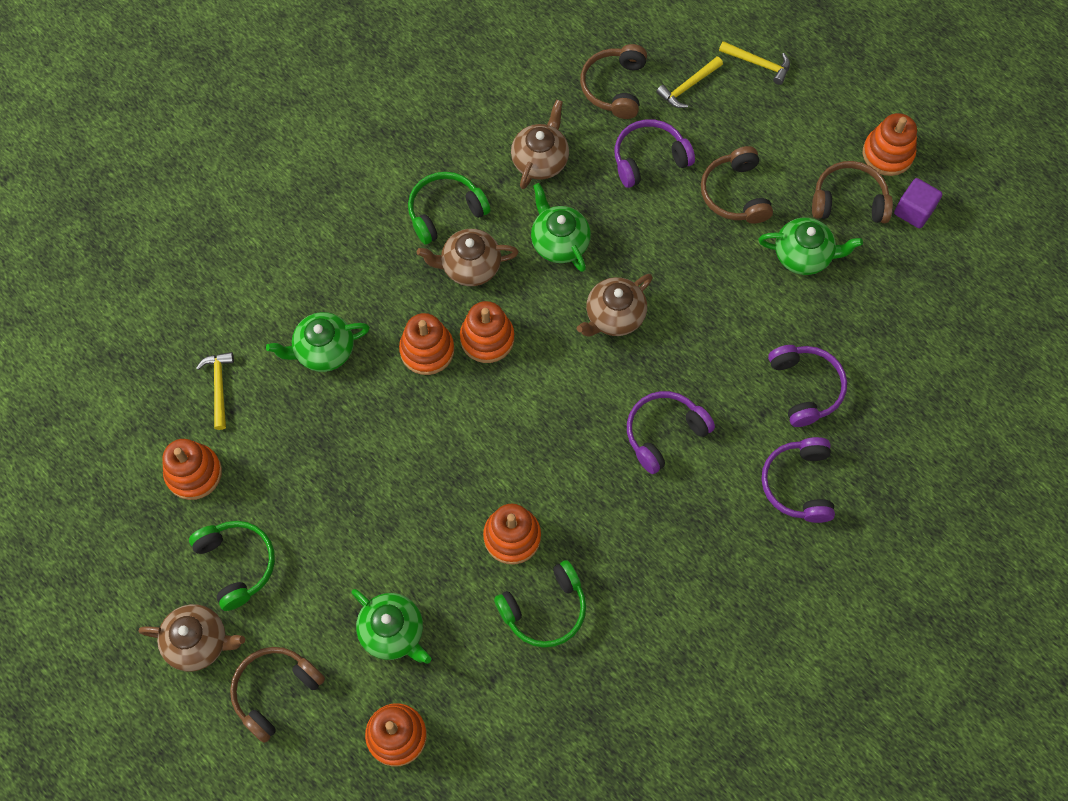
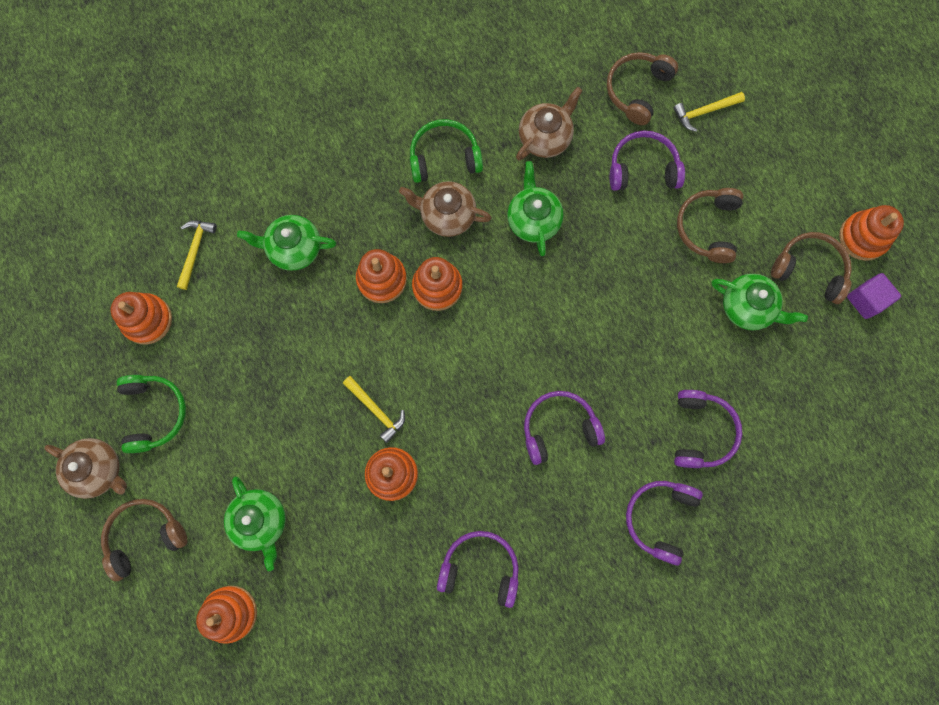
camera: 20 degrees right, 10 degrees up
green headphones [494,560,586,648] -> none
brown teapot [577,274,653,337] -> none
yellow hammer [719,41,790,85] -> yellow hammer moved to [343,376,405,443]
none -> purple headphones [437,531,519,608]

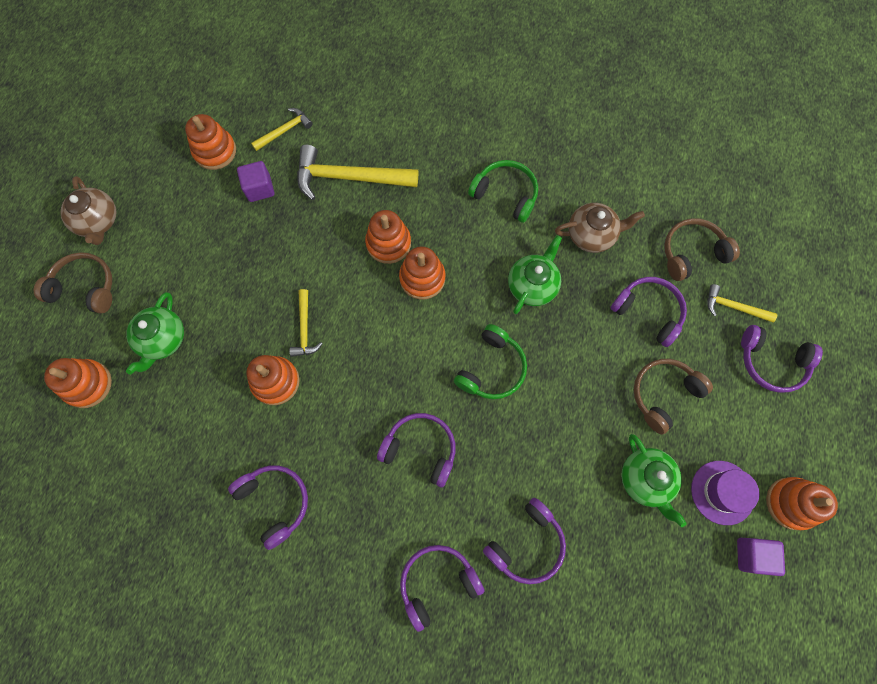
camera: 40 degrees right, 5 degrees down
green headphones [117,375,186,453] -> green headphones moved to [454,324,527,399]
green teapot [237,215,336,271] -> yellow hammer [297,145,418,200]
brown teapot [399,181,492,237] -> none
brown headphones [771,232,852,304] -> purple hat [691,461,759,525]
none -> purple cube [237,161,274,202]
none -> purple headphones [741,325,823,393]

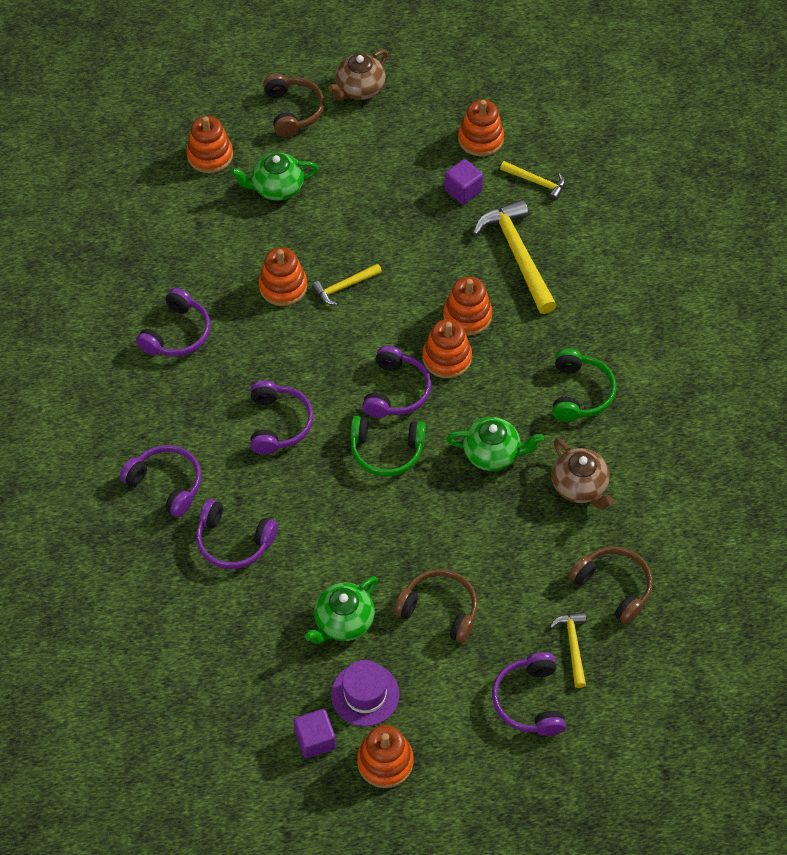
camera: 65 degrees right, 15 degrees down
purple headphones [611,277,687,347] -> purple headphones moved to [362,346,431,418]

